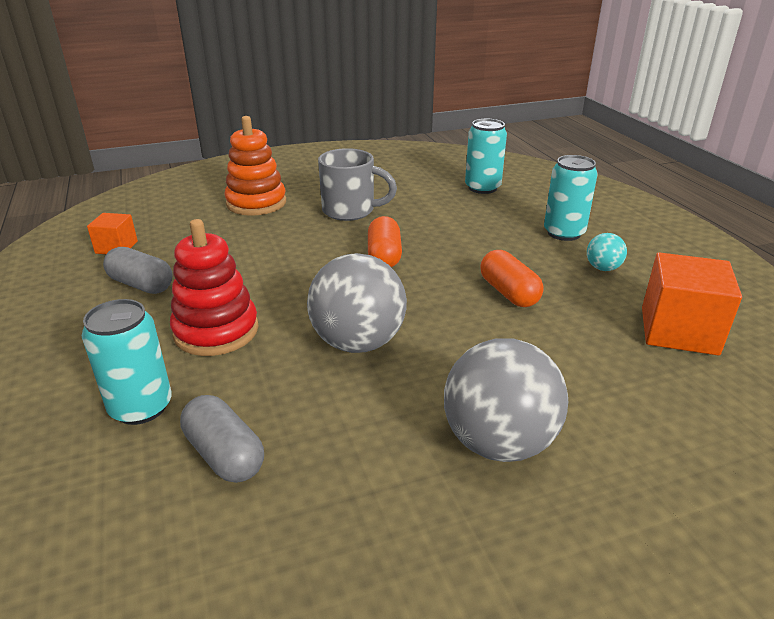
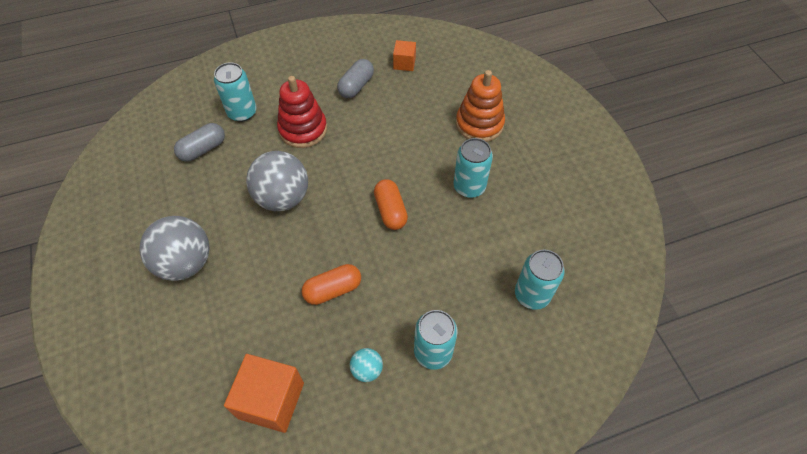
camera: 90 degrees right, 25 degrees up
grey mug [318,148,397,221] -> turquoise can [454,138,493,198]
orange capsule [368,216,402,267] -> orange capsule turned 75 degrees clockwise [374,179,408,230]

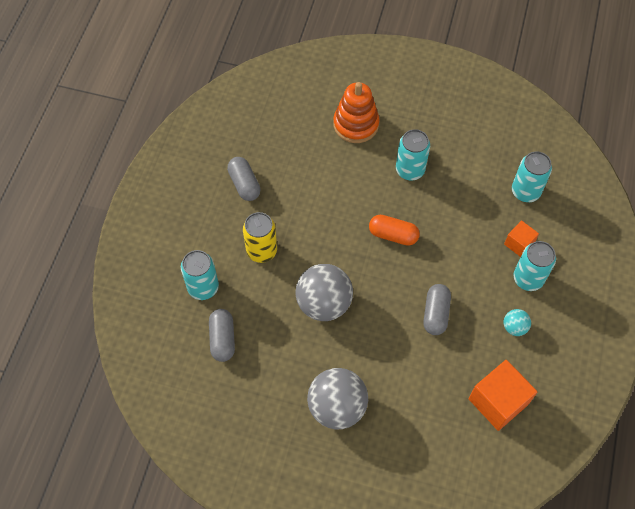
camera: 55 degrees left, 5 degrees up
red stacking toy [277,76,327,148] -> yellow can [243,212,277,263]
orange capsule [302,264,361,305] -> grey capsule [423,284,451,335]
orange cube [393,40,416,71] -> orange cube moved to [504,220,539,257]

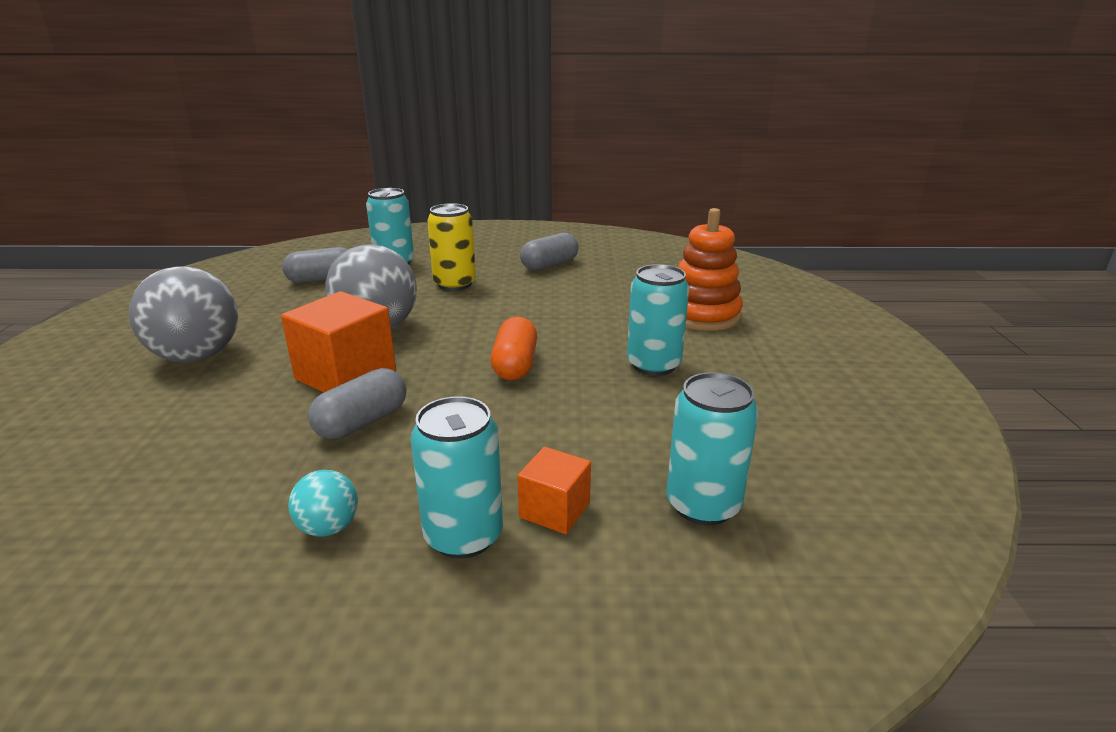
camera: 75 degrees right, 35 degrees down
grey capsule [423,284,451,335] -> grey capsule turned 45 degrees counterclockwise [308,368,406,439]
orange cube [469,360,537,431] -> orange cube moved to [281,291,396,393]

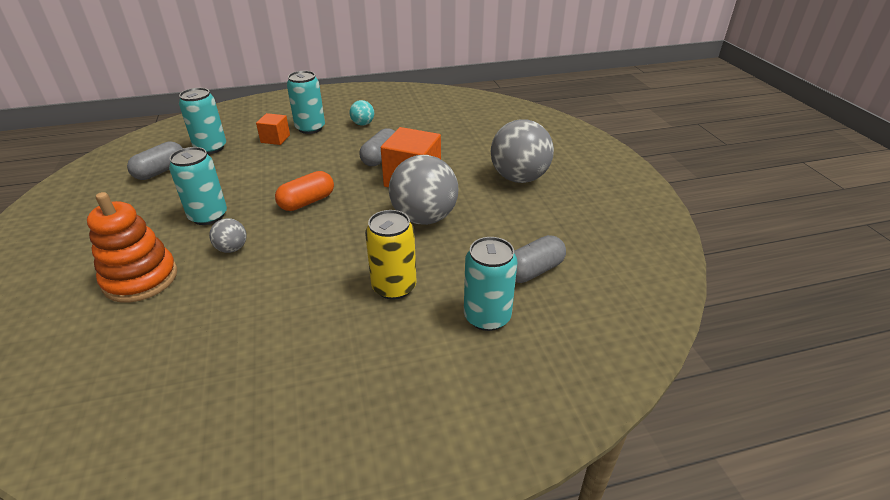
camera: 165 degrees right, 10 degrees up
orange capsule [491,316,537,380] -> orange capsule turned 60 degrees clockwise [275,171,334,211]
grey capsule [520,233,579,271] -> grey capsule moved to [127,141,183,180]
none -> grey ball [209,218,247,253]

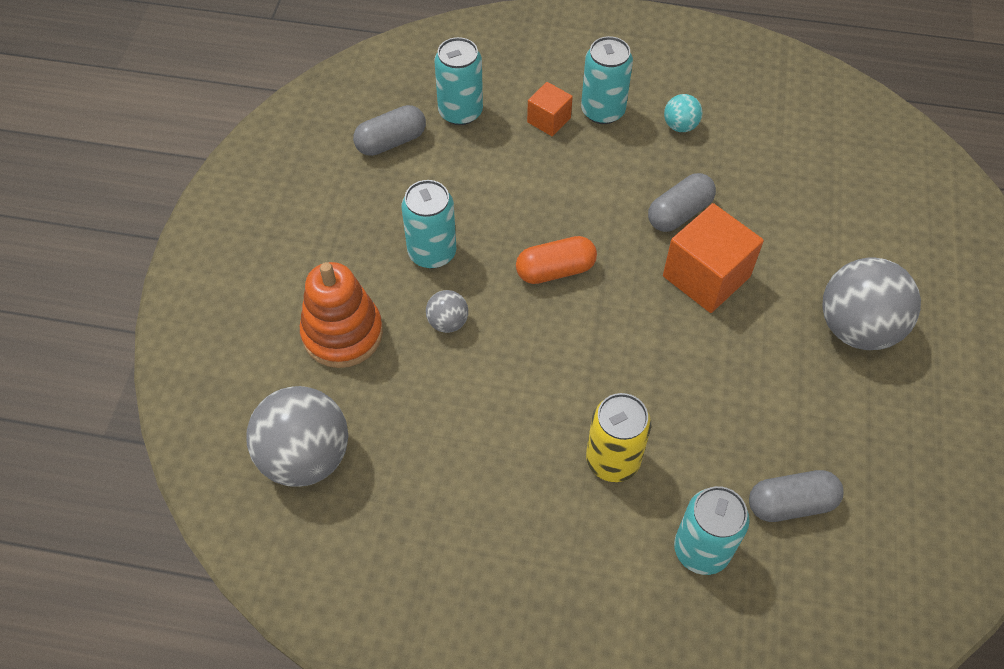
camera: 25 degrees right, 20 degrees up
grey ball [389,155,458,225] -> grey ball moved to [246,386,348,487]

